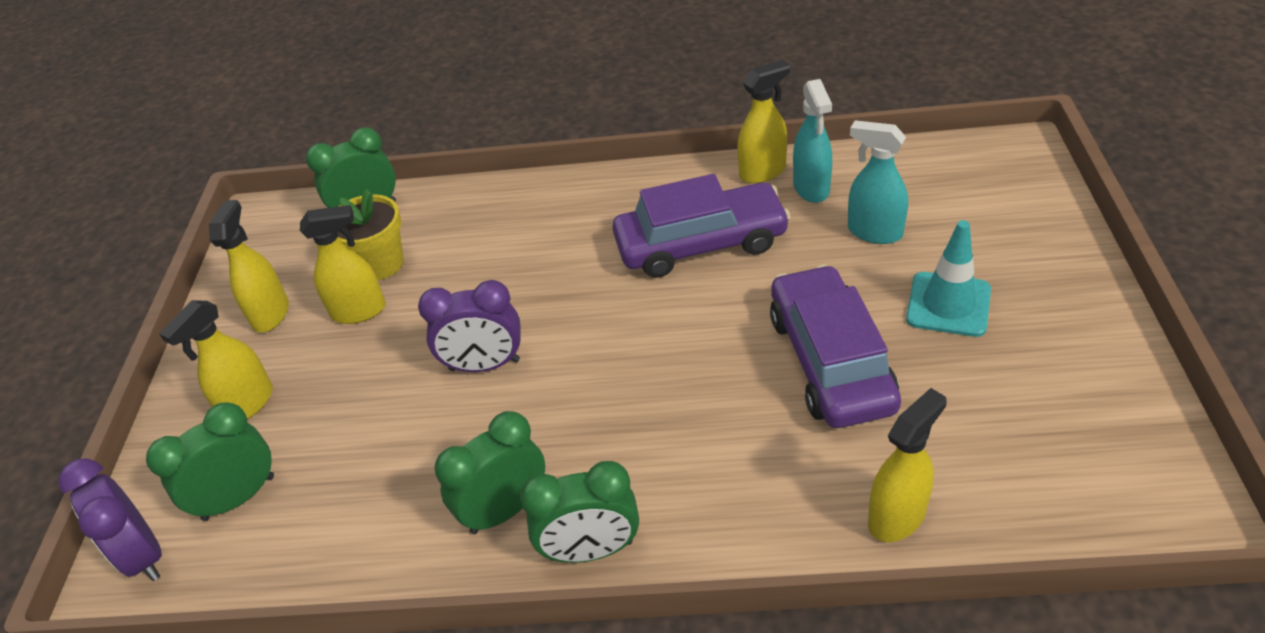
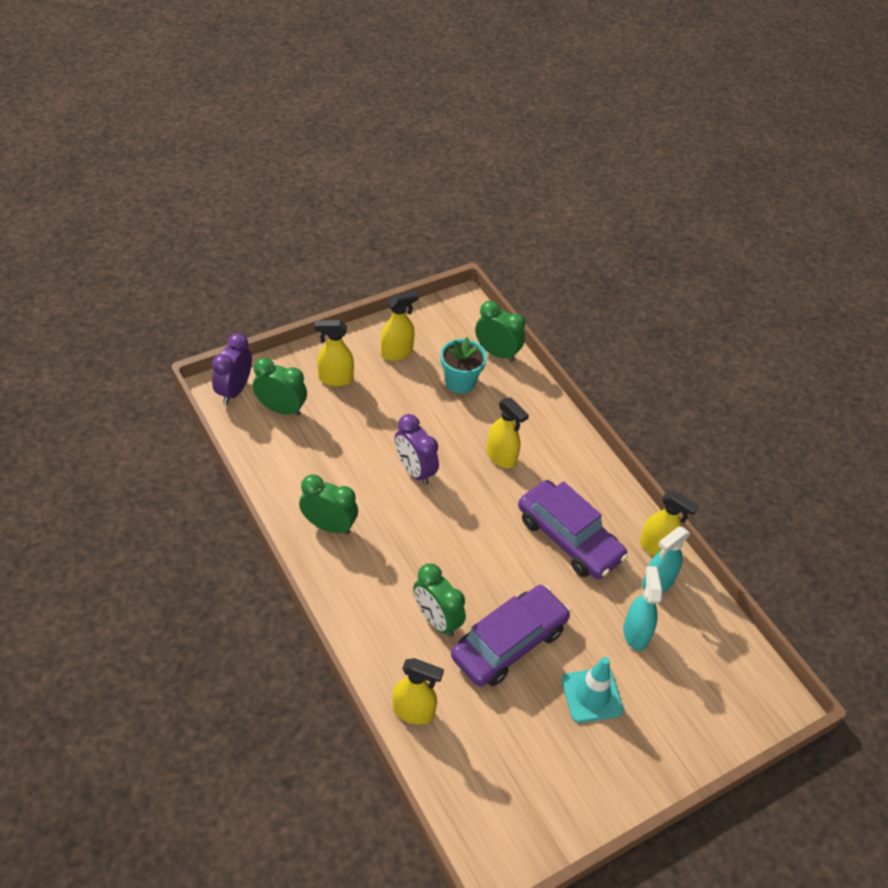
camera: 50 degrees right, 5 degrees up
yellow spray bottle [300,205,386,324] -> yellow spray bottle moved to [487,397,529,469]
yellow flower pot [337,189,404,280] -> turquoise flower pot [440,337,487,394]
green clock [520,461,639,563] -> green clock moved to [413,563,466,637]

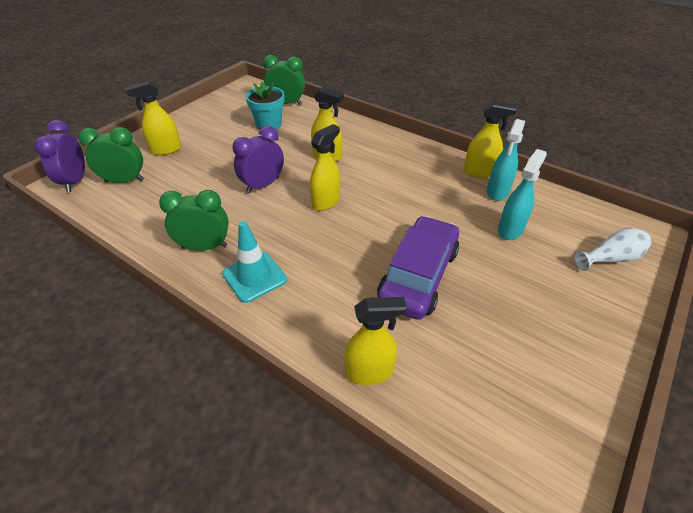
camera: 20 degrees left, 5 degrees down
yellow spray bottle [381,290,419,361] -> yellow spray bottle moved to [310,124,340,211]
purple clock [395,414,439,485] -> purple clock turned 105 degrees clockwise [232,126,284,193]
green clock [413,563,466,637] -> none
purple car [518,480,628,579] -> none
turquoise traffic cone [562,657,624,723] -> turquoise traffic cone moved to [222,221,287,303]
turquoise spray bottle [623,566,662,651] -> turquoise spray bottle turned 60 degrees clockwise [498,149,547,240]
none -> white vase [574,227,652,271]

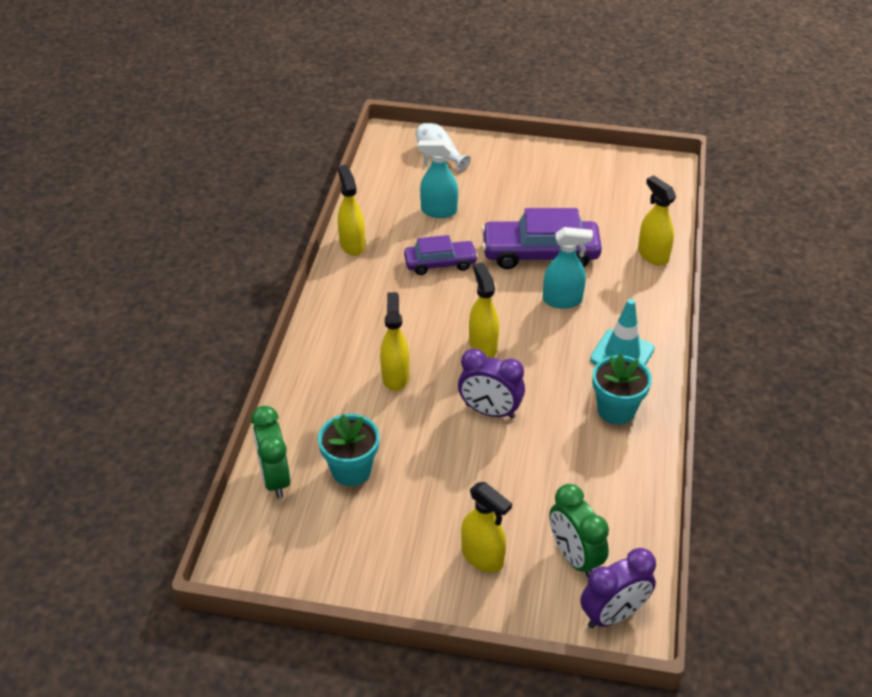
camera: 115 degrees left, 0 degrees up
green clock [159,190,229,251] -> turquoise flower pot [592,354,652,425]
yellow spray bottle [310,124,340,211] -> yellow spray bottle turned 60 degrees clockwise [469,262,499,358]
turquoise spray bottle [487,119,525,201] -> turquoise spray bottle moved to [543,227,593,309]
none -> purple car [404,235,478,275]

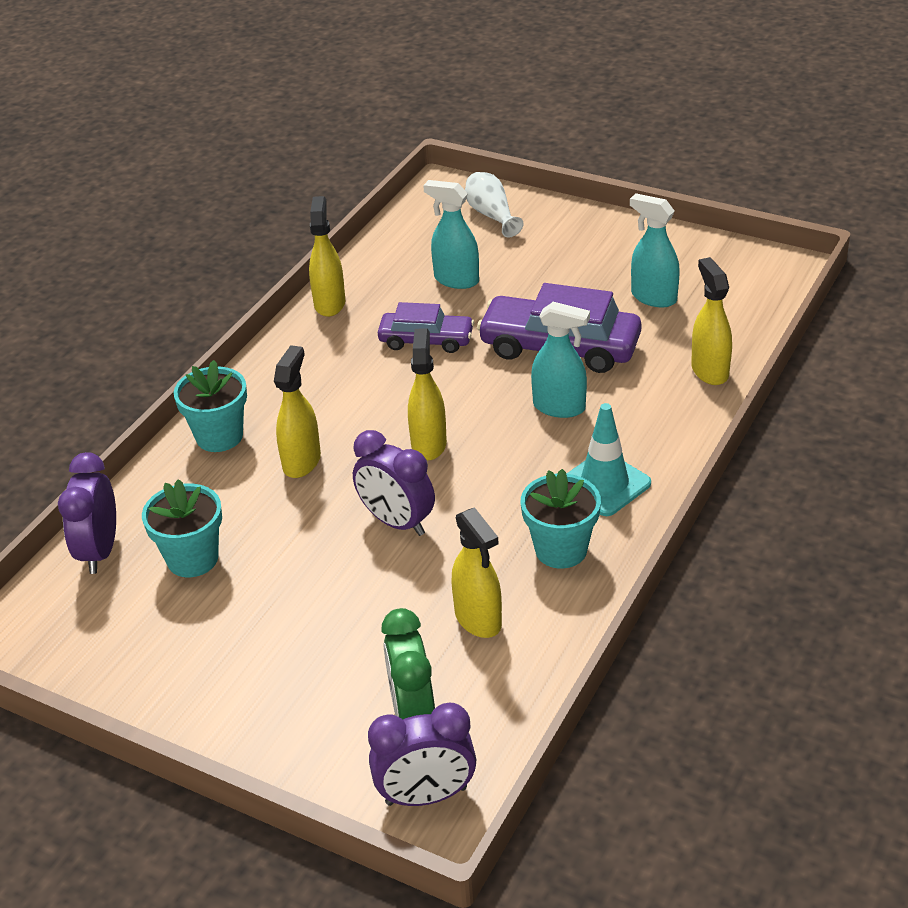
camera: 20 degrees right, 5 degrees down
green clock [251,406,291,499] -> purple clock [58,452,116,574]
yellow spray bottle [461,482,512,573] -> yellow spray bottle moved to [452,507,502,638]
none -> turquoise flower pot [174,360,247,452]
none -> turquoise spray bottle [630,193,680,307]

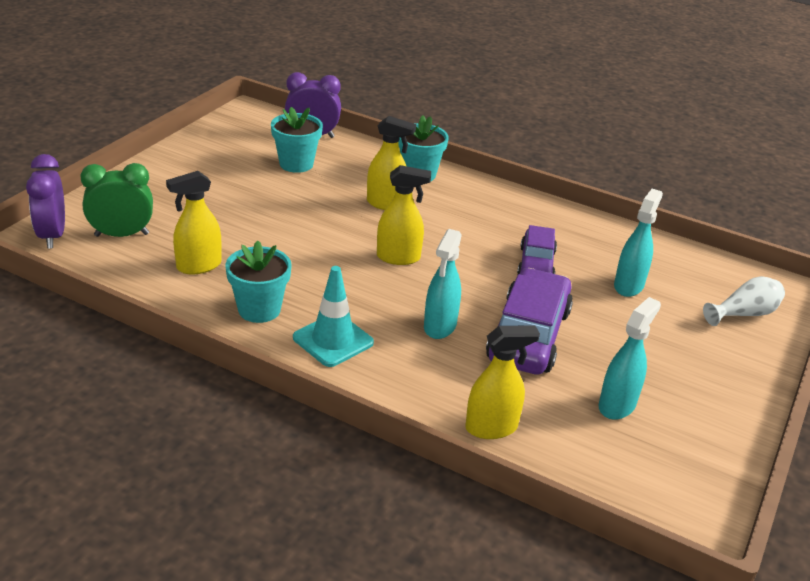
camera: 85 degrees right, 5 degrees down
yellow spray bottle [309,196,345,317] -> none
purple clock [353,430,435,536] -> none

